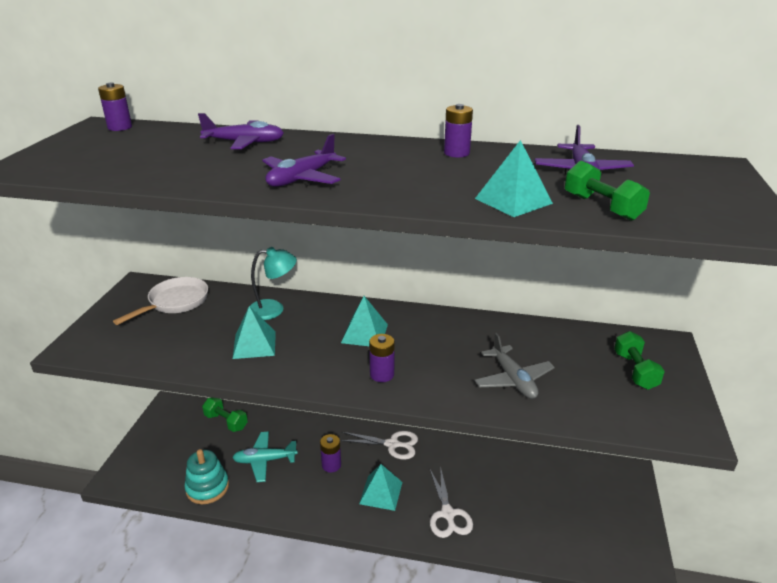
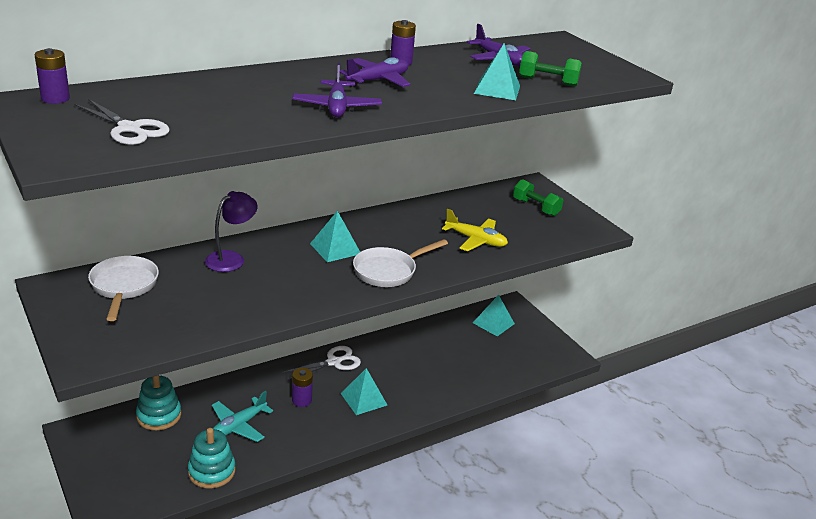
camera: 45 degrees left, 0 degrees up
purple plane [198,113,284,149] -> purple plane moved to [340,57,411,87]
green dumbbell [202,398,248,432] -> turquoise stacking toy [136,375,181,430]
turquoise pyramid [232,306,276,359] -> turquoise pyramid moved to [473,295,515,336]
turquoise lamp [250,247,297,320] -> purple lamp [205,191,257,272]
purple battery [369,334,395,382] -> white pan [353,239,448,287]
white scissors [429,466,473,538] -> white scissors moved to [74,99,170,145]
grey plane [475,333,555,399] -> yellow plane [442,209,508,251]

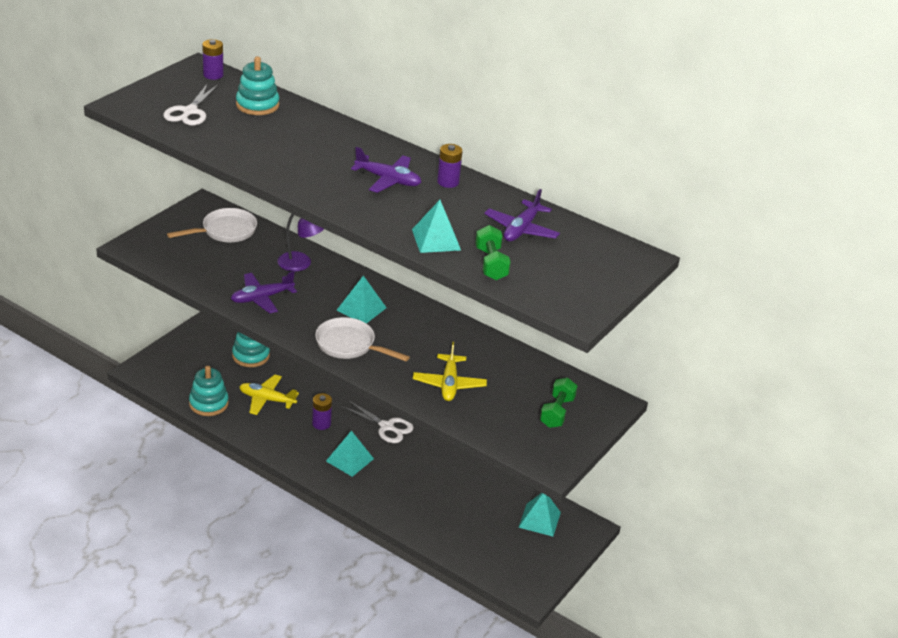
camera: 65 degrees right, 5 degrees up
turquoise plane [212,391,273,442] -> yellow plane [239,375,299,415]
purple plane [292,63,382,117] -> purple plane moved to [231,271,297,313]
none -> turquoise stacking toy [236,56,279,115]

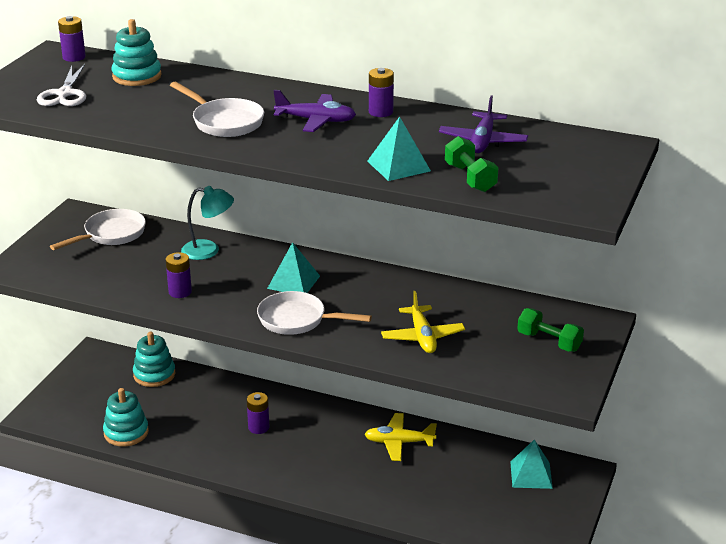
camera: 10 degrees left, 5 degrees down
purple plane [231,271,297,313] -> purple battery [166,252,192,298]
yellow plane [239,375,299,415] -> yellow plane moved to [365,413,437,461]
purple lamp [277,214,324,271] -> turquoise lamp [181,186,234,260]
turquoise pyramid [326,431,374,477] -> none
white scissors [341,400,414,443] -> none
green dumbbell [540,378,578,428] -> green dumbbell turned 60 degrees counterclockwise [517,308,584,352]
none -> white pan [170,82,264,137]

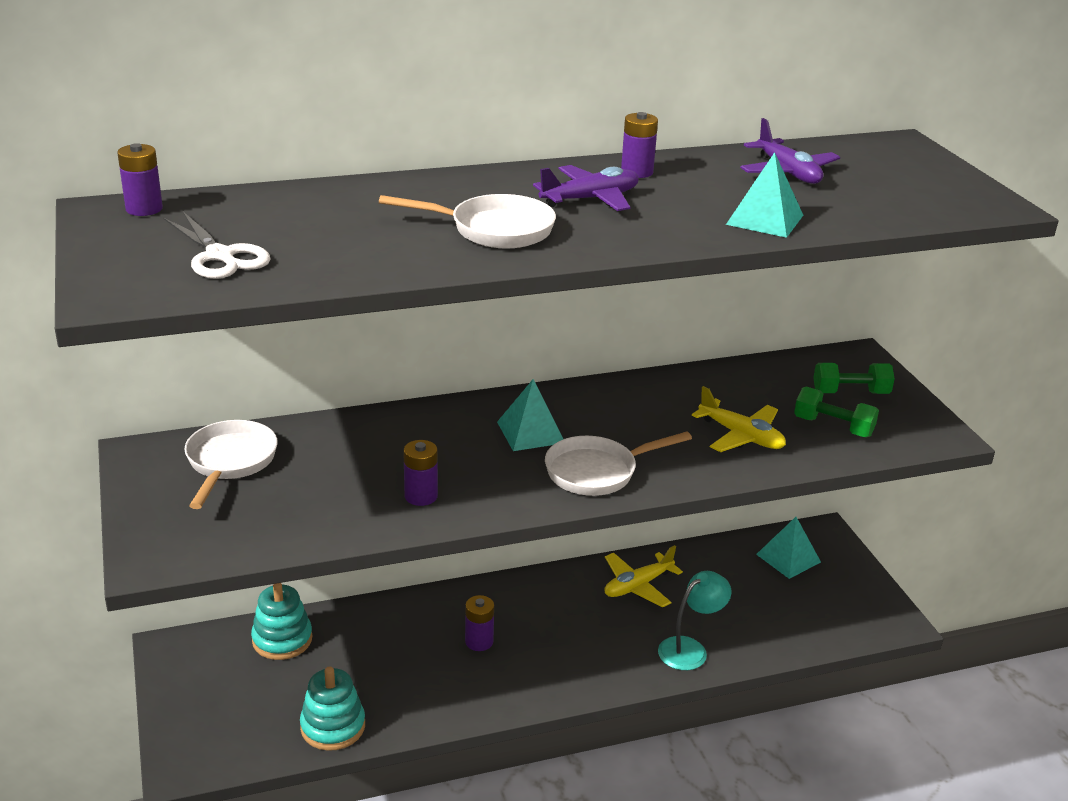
camera: 40 degrees left, 0 degrees up
turquoise stacking toy [112,19,162,86] -> none
turquoise lamp [181,186,234,260] -> turquoise lamp moved to [658,571,731,670]
green dumbbell [445,136,499,192] -> green dumbbell moved to [794,387,879,437]

